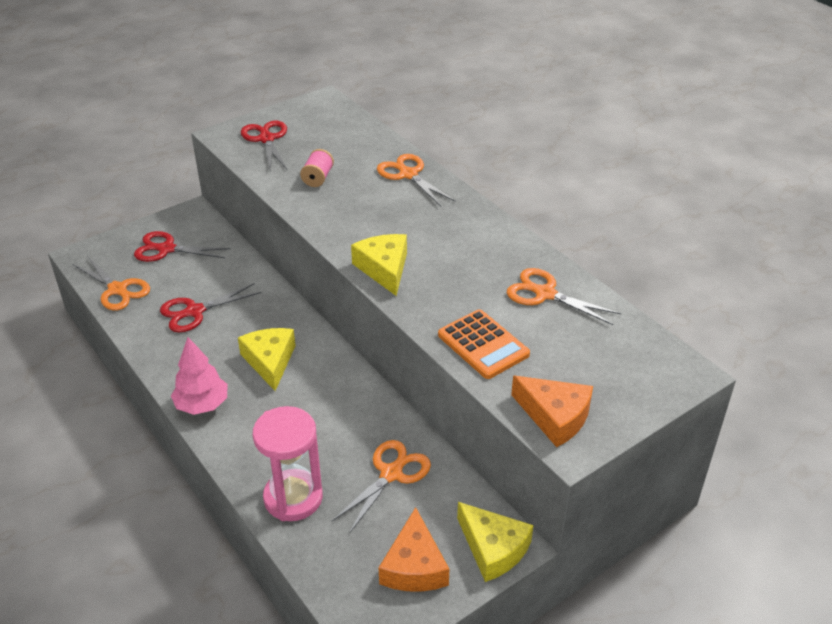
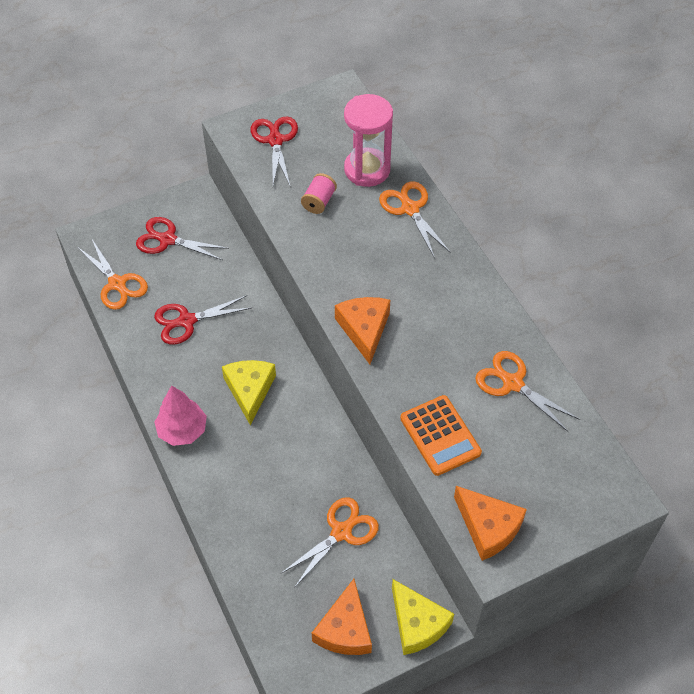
camera: 10 degrees right, 15 degrees up
pink hourglass [253,406,323,521] -> pink hourglass moved to [344,94,393,187]
yellow cheese [351,234,407,296] -> orange cheese [335,297,390,364]

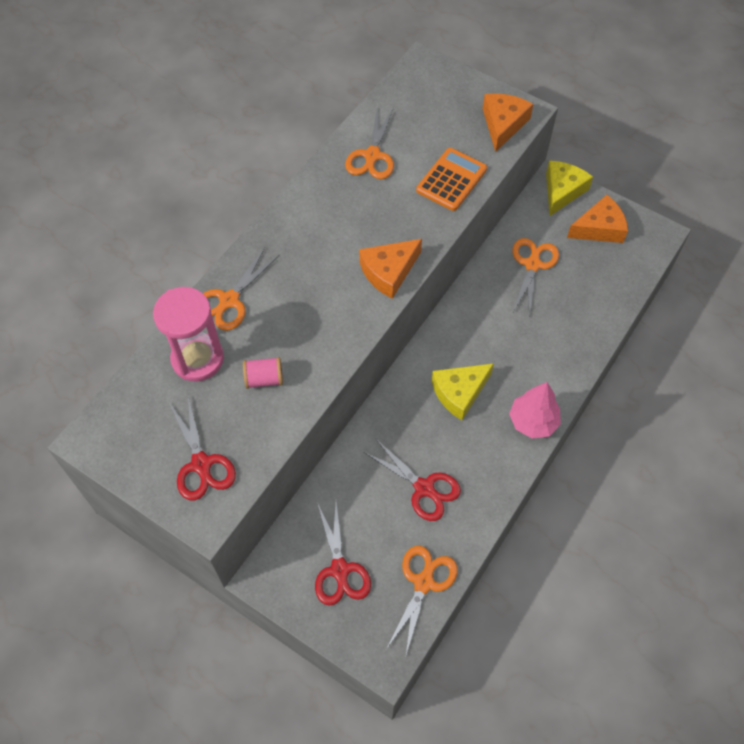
camera: 120 degrees left, 5 degrees up
red scissors [251,117,298,185] -> red scissors turned 75 degrees counterclockwise [170,396,236,501]
orange scissors [282,497,379,588] -> orange scissors turned 90 degrees clockwise [513,238,559,318]

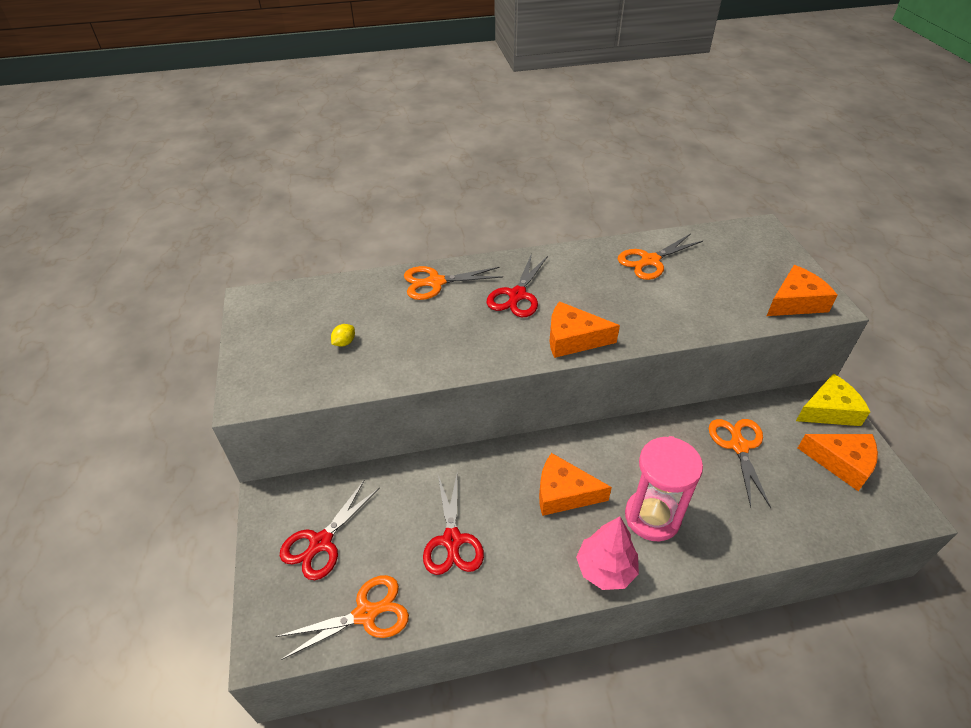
camera: 45 degrees right, 15 degrees down
pink hourglass [153,287,224,382] -> pink hourglass moved to [625,436,703,541]
red scissors [170,396,236,501] -> red scissors moved to [487,253,548,317]
pink spool [243,357,283,389] -> none
orange calculator [416,148,487,211] -> none
yellow cheese [432,363,494,420] -> orange cheese [539,453,612,516]
orange scissors [513,238,559,318] -> orange scissors turned 60 degrees counterclockwise [709,419,771,508]
none -> yellow lemon [331,324,355,347]

